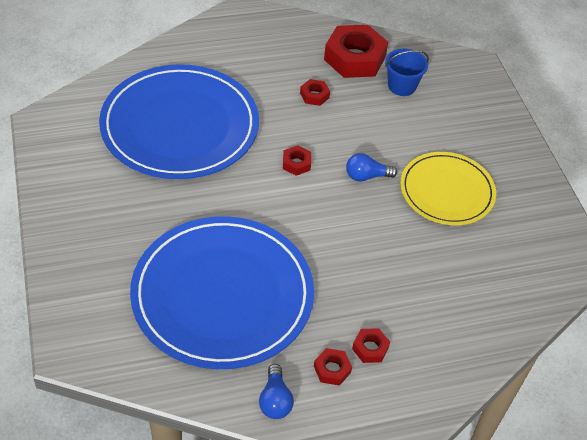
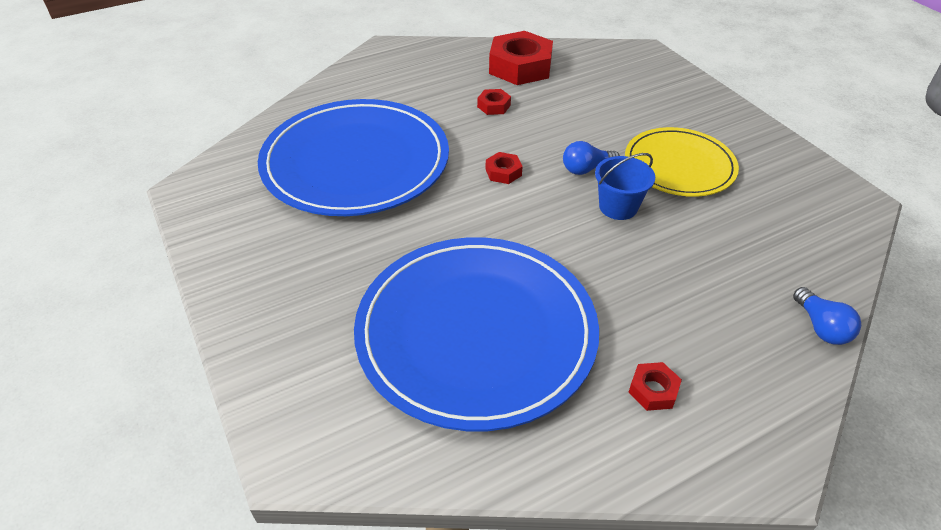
camera: 10 degrees left, 5 degrees down
blue light bulb [259,364,294,419] -> blue light bulb moved to [793,287,861,345]
red nut [352,328,390,363] -> none
blue bucket [385,49,429,96] -> blue bucket moved to [595,153,655,220]

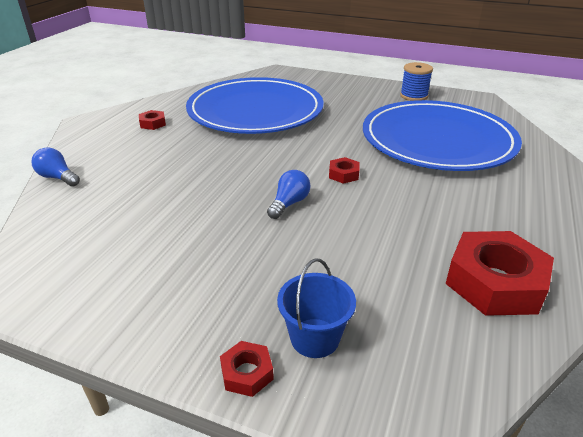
camera: 140 degrees right, 10 degrees down
red nut [477,89,511,115] -> red nut moved to [220,341,274,397]
blue bucket [595,153,655,220] -> blue bucket moved to [277,258,356,358]
yellow plate [625,127,739,197] -> none
none -> blue spool [400,62,433,101]

